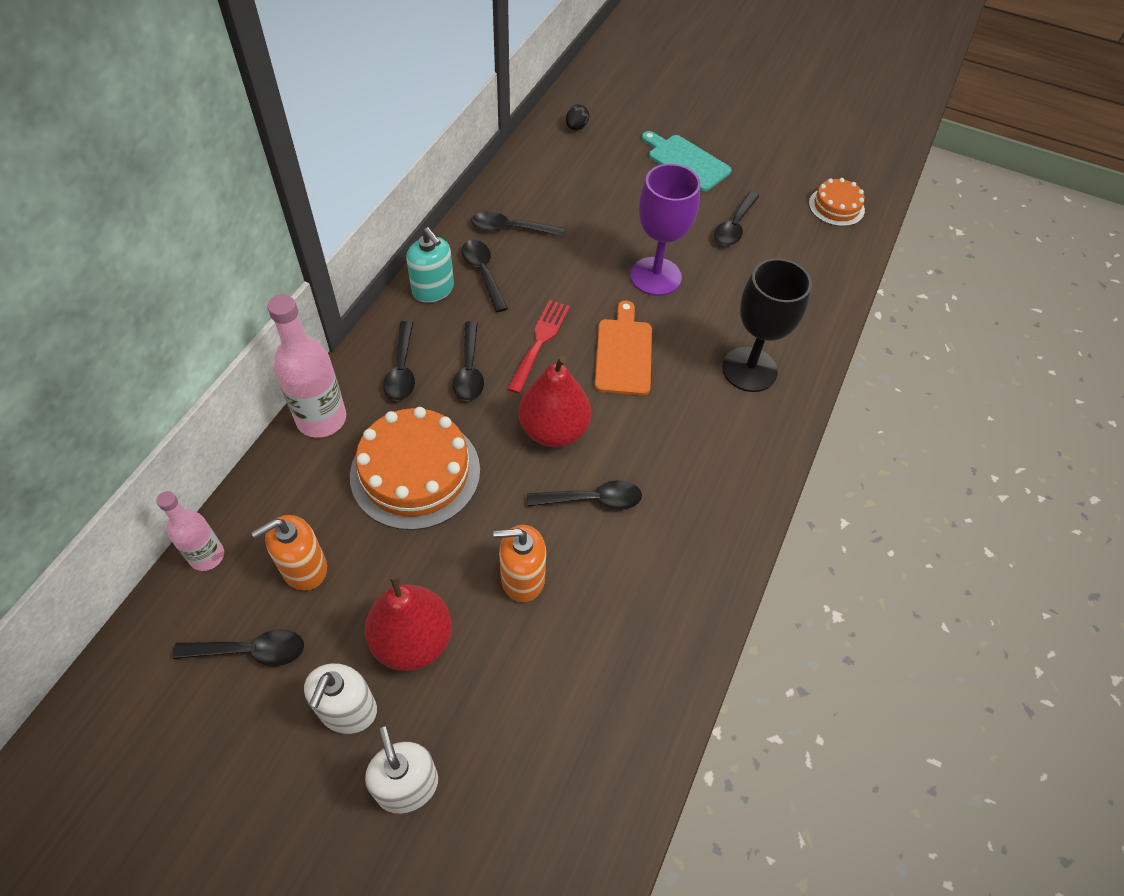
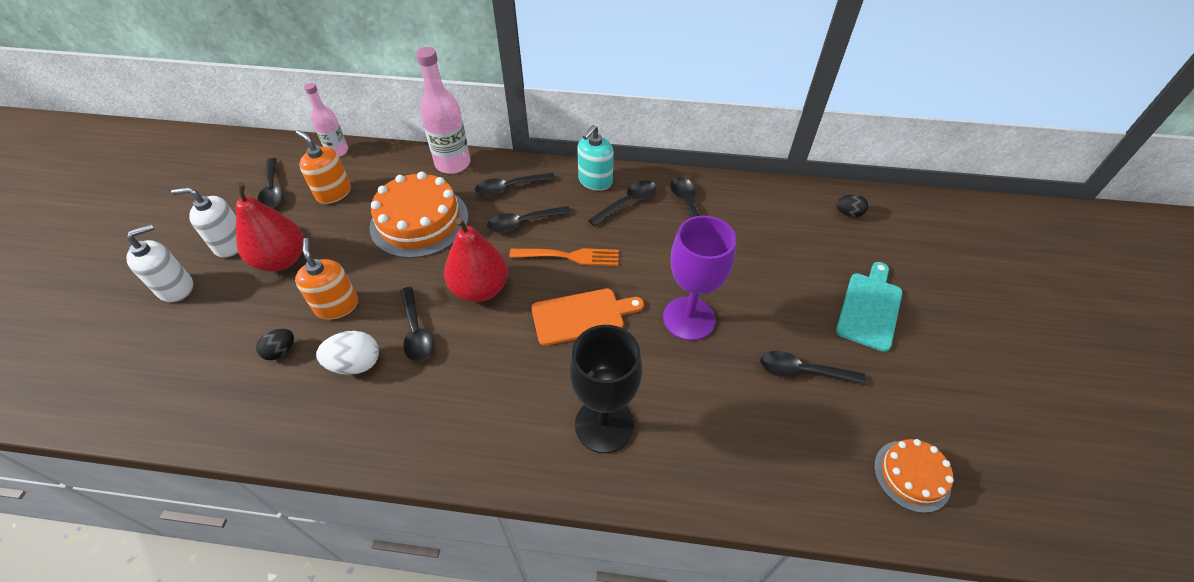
camera: 75 degrees right, 5 degrees down
red fork [507,300,570,394] -> orange fork [509,248,619,266]
none -> black egg [256,329,294,360]
none -> white egg [316,331,379,375]

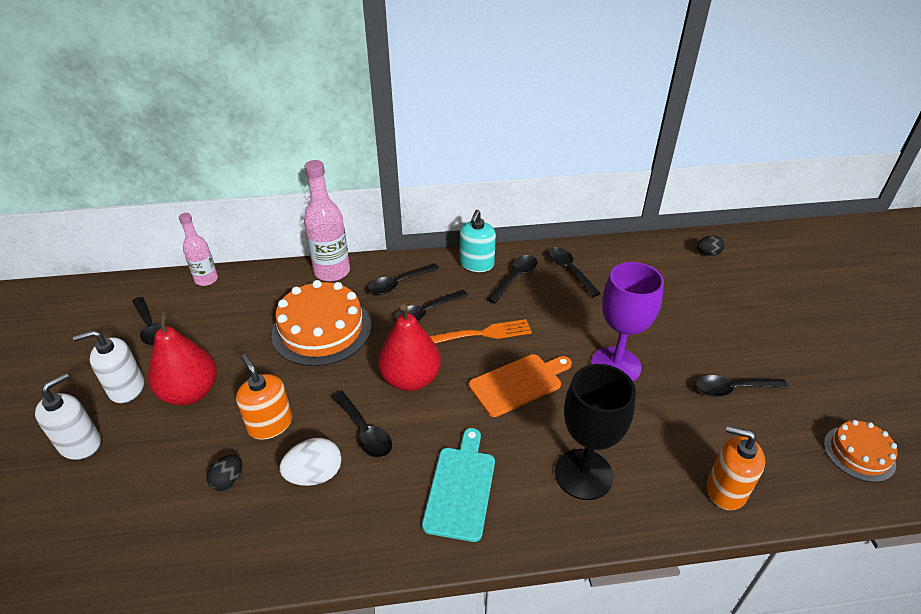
camera: 15 degrees left, 10 degrees down
orange soap dispenser [296,130,351,204] -> orange soap dispenser moved to [707,426,765,510]
turquoise cutting board [836,262,902,352] -> turquoise cutting board moved to [422,428,495,542]

